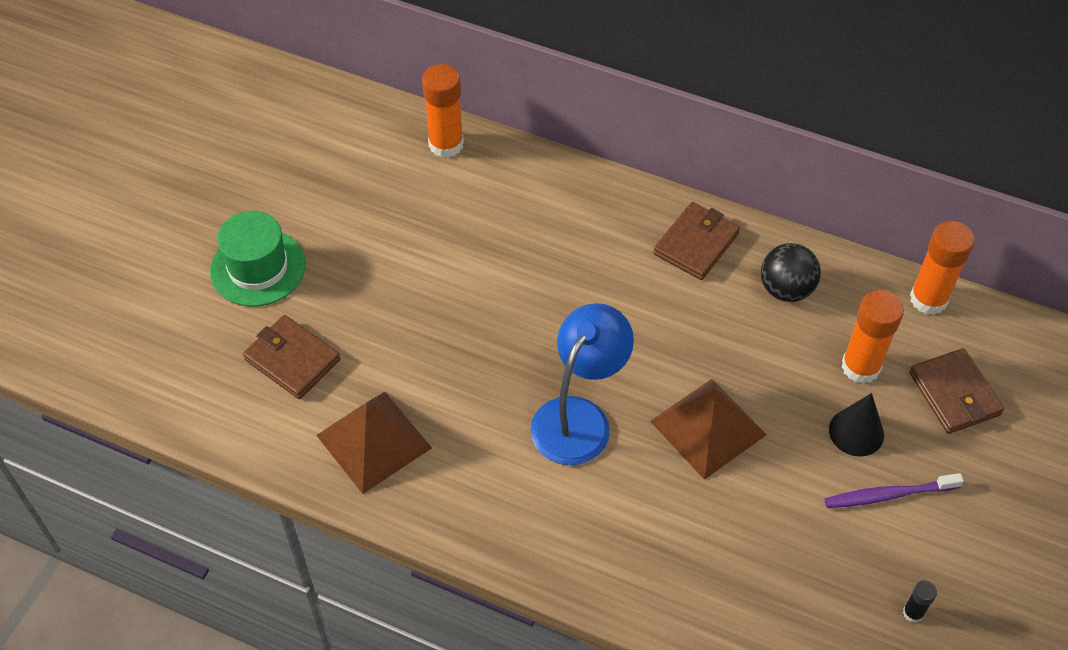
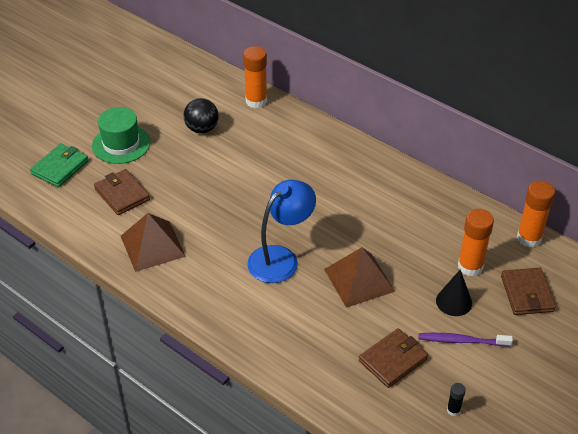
camera: 15 degrees right, 10 degrees down
brown wallet [653,202,740,280] -> brown wallet moved to [359,328,428,388]
black ball [761,243,821,302] -> black ball moved to [183,98,219,133]
none -> green wallet [30,143,89,187]

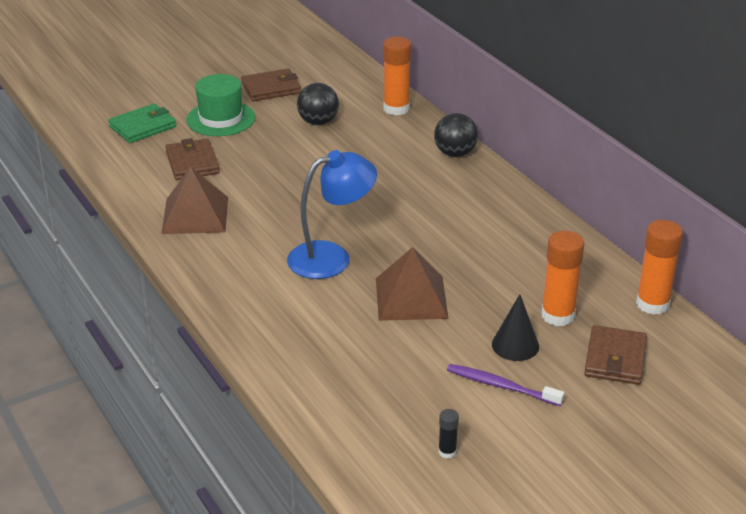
camera: 20 degrees right, 10 degrees down
brown wallet [359,328,428,388] -> brown wallet moved to [241,68,301,101]
none -> black ball [434,113,478,157]

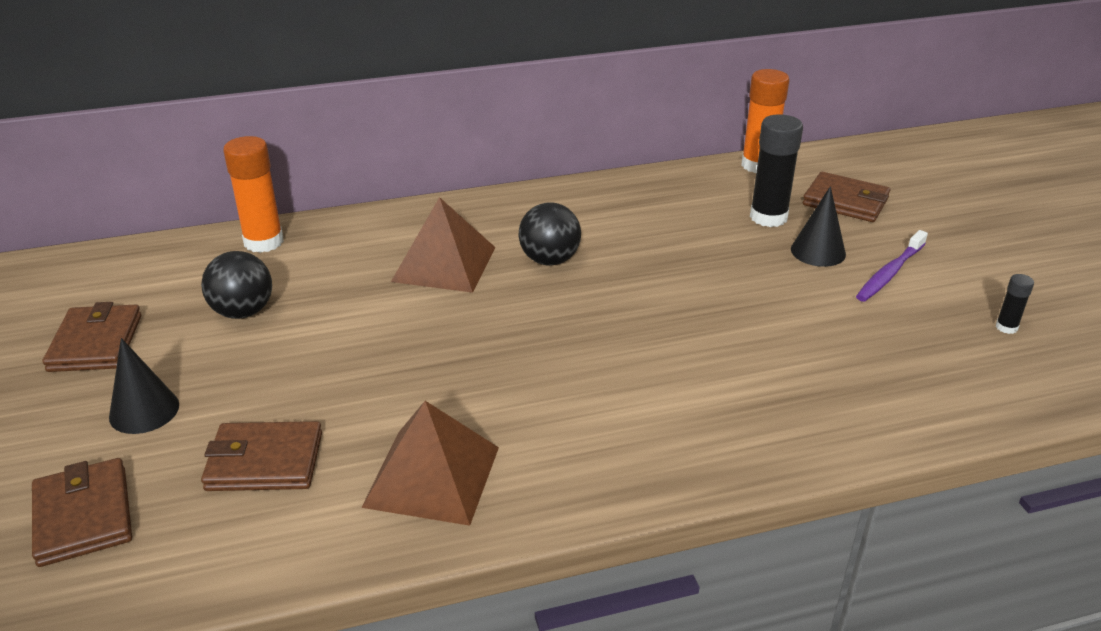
camera: 75 degrees left, 0 degrees up
green wallet [108,103,176,143] -> brown wallet [32,458,132,567]
green hat [186,74,255,136] -> black cone [109,338,179,434]
blue lamp [287,150,377,279] -> none
brown pyramid [376,247,448,321] -> brown pyramid moved to [391,197,495,293]
black ball [434,113,478,157] -> black ball moved to [518,202,581,266]
orange glue stick [541,231,584,326] -> black glue stick [750,114,803,227]

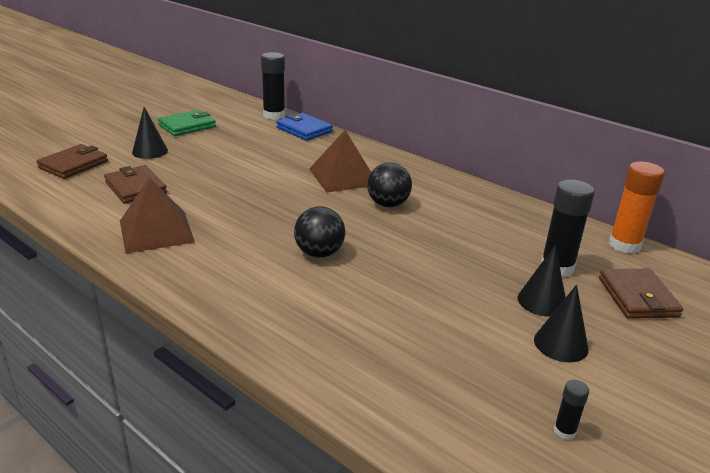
camera: 55 degrees right, 5 degrees down
brown wallet [42,302,142,372] -> green wallet [158,110,216,136]
black ball [201,251,272,319] -> black ball moved to [294,206,345,258]
orange glue stick [223,136,284,253] -> blue wallet [276,113,333,141]
purple toothbrush [856,230,928,302] -> black cone [534,285,589,363]
none -> black glue stick [261,52,285,120]

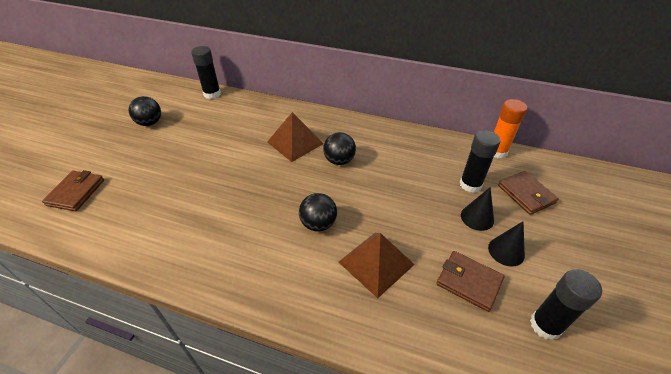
camera: 20 degrees left, 15 degrees up
brown wallet [104,165,167,204] -> brown wallet moved to [436,251,504,312]
brown pyramid [120,178,195,253] -> brown pyramid moved to [339,233,415,298]
black cone [132,107,168,159] -> none
green wallet [158,110,216,136] -> black ball [129,96,161,126]
blue wallet [276,113,333,141] -> none
black glue stick [554,380,589,440] -> black glue stick [530,269,602,340], size x2.09

